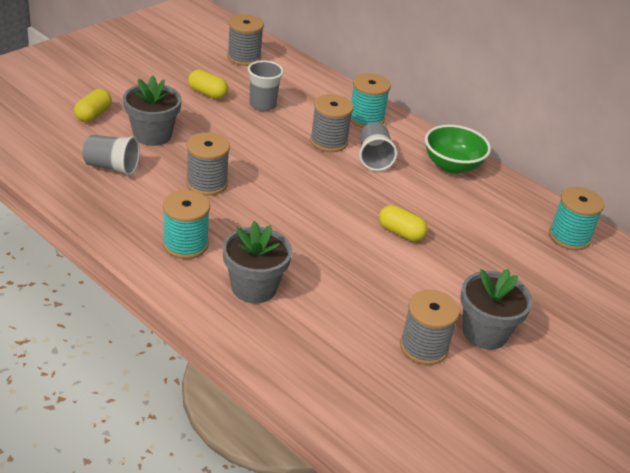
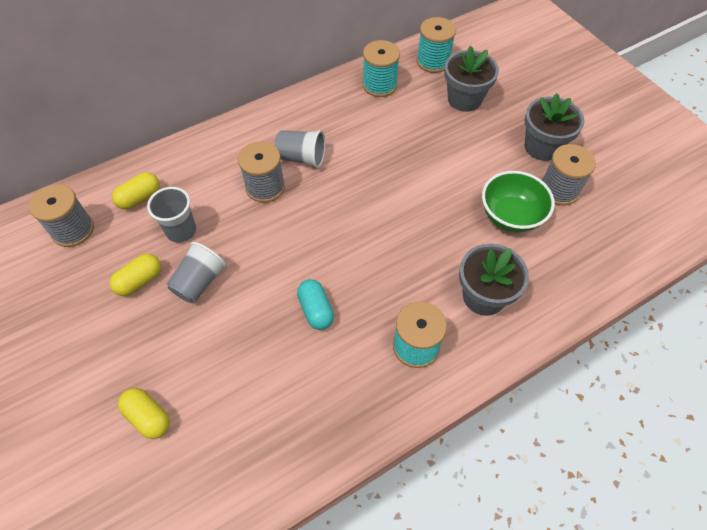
camera: 70 degrees left, 20 degrees up
grey cup [82,135,140,176] -> grey cup moved to [167,242,227,303]
grey flower pot [123,75,182,146] -> grey flower pot moved to [444,46,499,112]
grey spool [186,132,230,196] -> turquoise capsule [297,279,334,330]
turquoise spool [351,73,391,128] -> turquoise spool moved to [362,40,400,97]
yellow capsule [379,205,427,242] -> yellow capsule moved to [112,172,160,209]
green bowl [425,125,491,174] -> green bowl moved to [482,171,555,232]

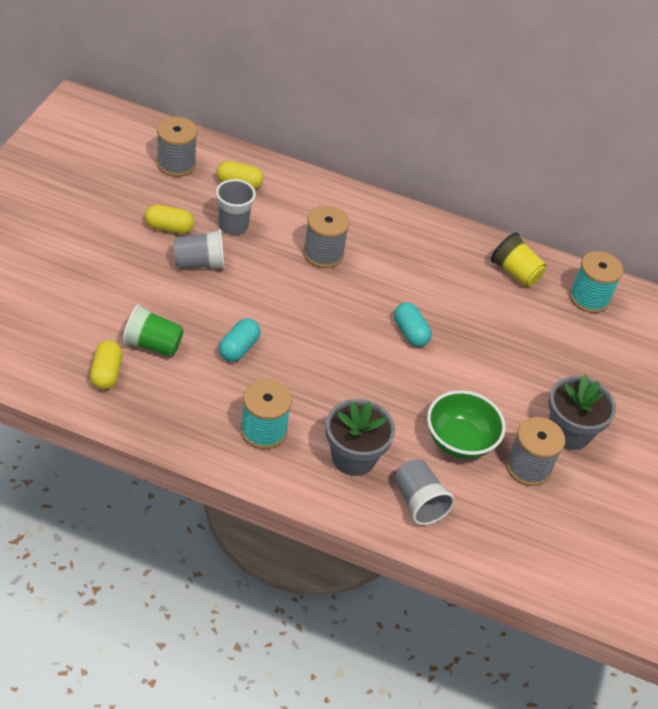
camera: 45 degrees right, 10 degrees down
yellow capsule [118,388,170,439] -> yellow capsule moved to [90,340,123,390]
grey cup [274,130,325,168] -> grey cup moved to [395,459,455,525]
turquoise spool [362,40,400,97] -> yellow cup [491,233,546,287]
grey flower pot [444,46,499,112] -> none
none -> green cup [122,304,184,357]
none -> turquoise capsule [394,302,432,347]

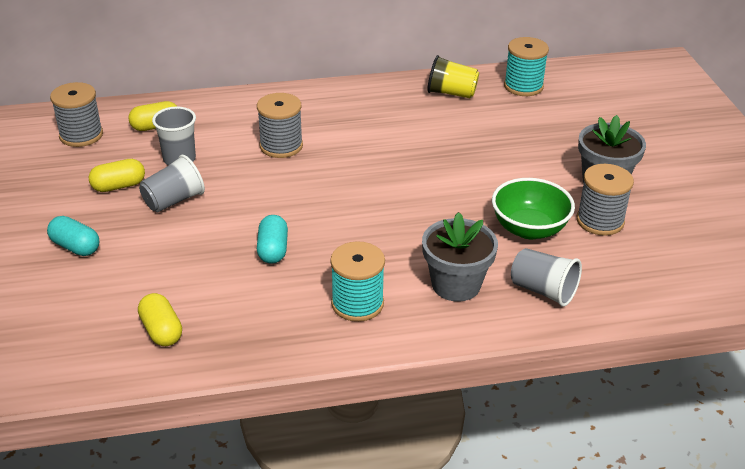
camera: 25 degrees left, 10 degrees down
green cup [122,304,184,357] -> none
turquoise capsule [394,302,432,347] -> turquoise capsule moved to [47,216,99,256]

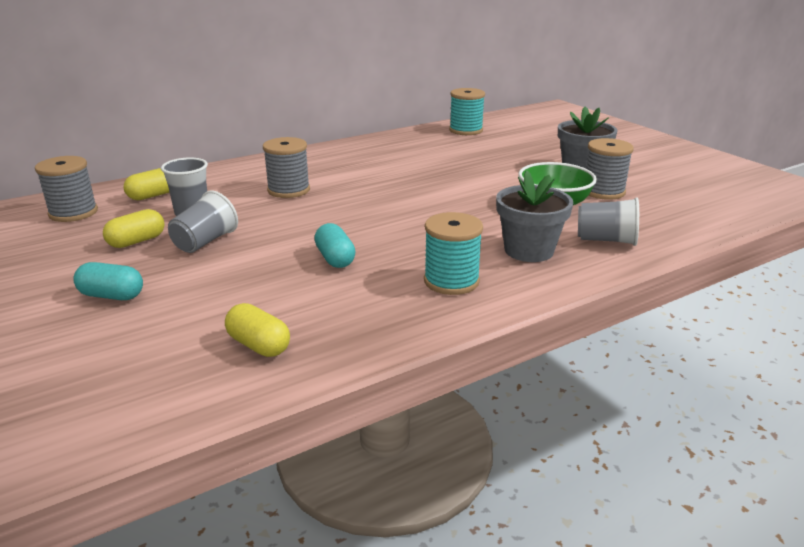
camera: 20 degrees left, 10 degrees down
yellow cup [427,55,479,98] -> none

